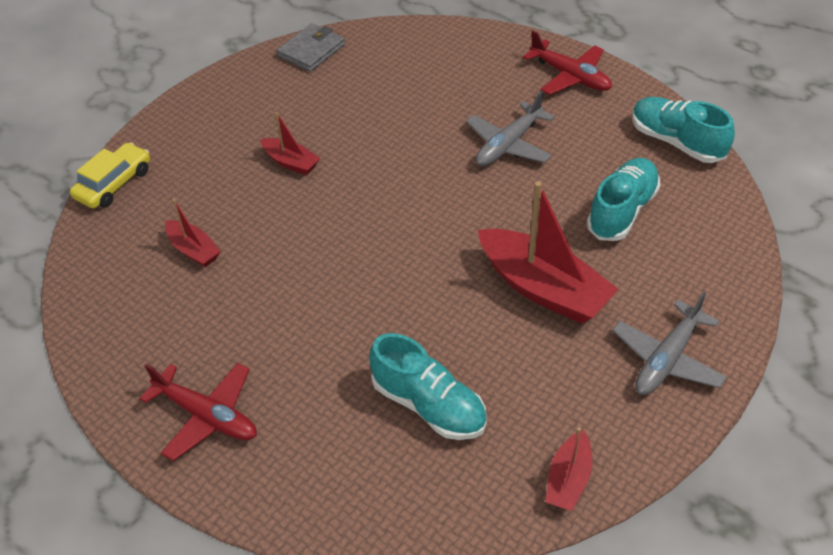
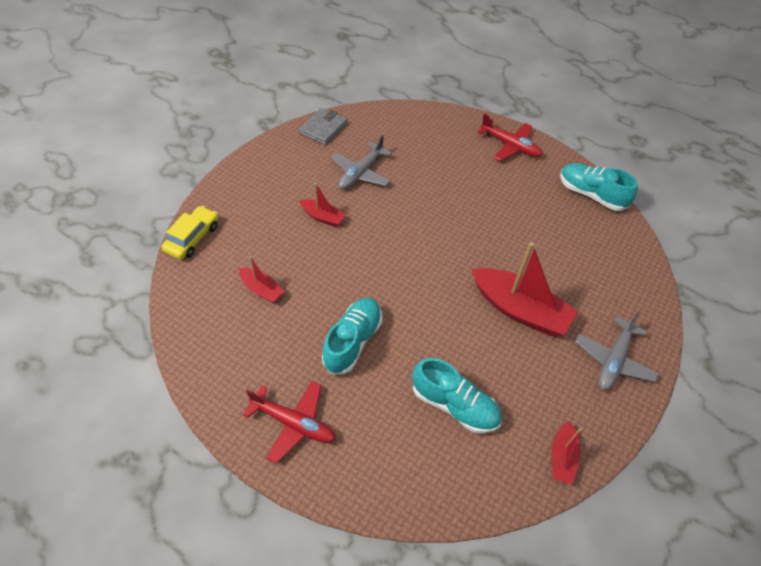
camera: 10 degrees left, 5 degrees up
grey plane [466,91,555,166] -> grey plane moved to [331,135,392,190]
turquoise shoe [587,158,661,241] -> turquoise shoe moved to [322,297,382,374]

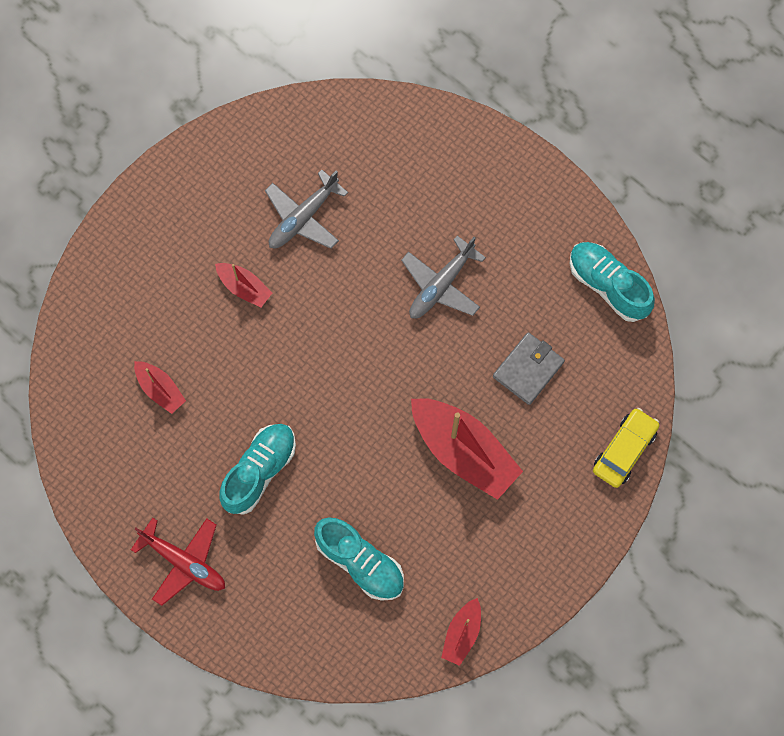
camera: 10 degrees right, 20 degrees up
yellow car [162,206,218,259] -> yellow car moved to [593,408,660,488]
grey wallet [299,108,347,145] -> grey wallet moved to [493,332,565,405]
red plane [477,113,543,161] -> none
grey plane [575,312,659,390] -> grey plane moved to [401,236,486,319]

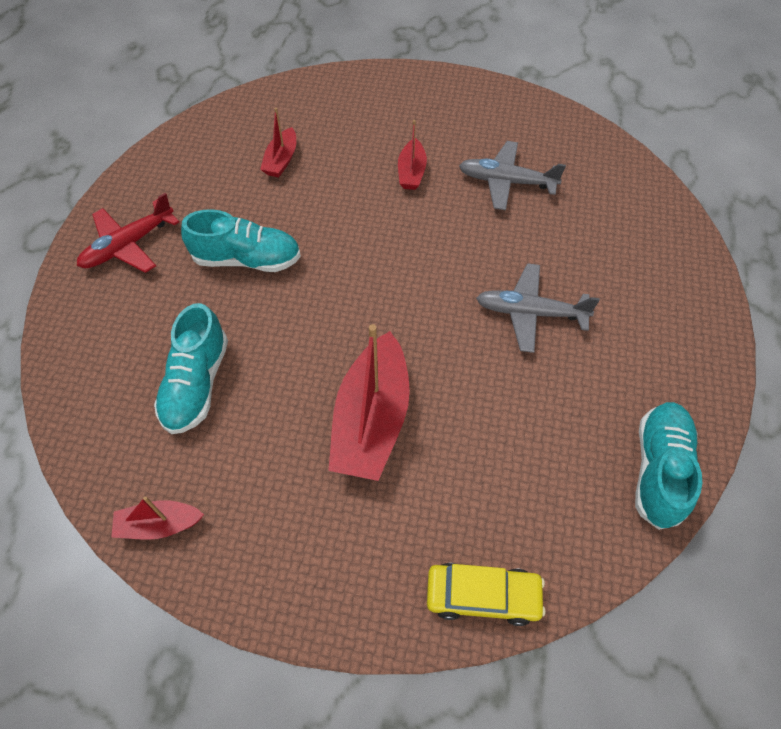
camera: 60 degrees right, 15 degrees down
red plane [131,518,225,606] -> red plane turned 45 degrees clockwise [77,193,179,273]
grey wallet [493,332,565,405] -> none

